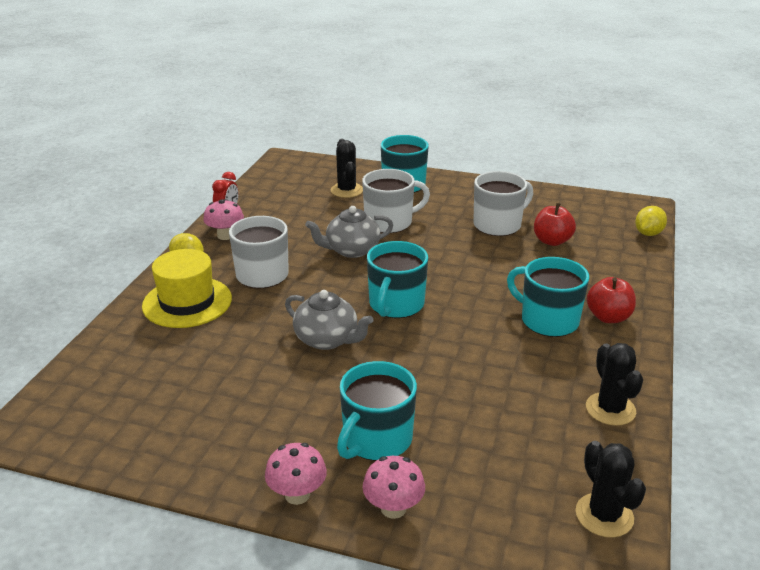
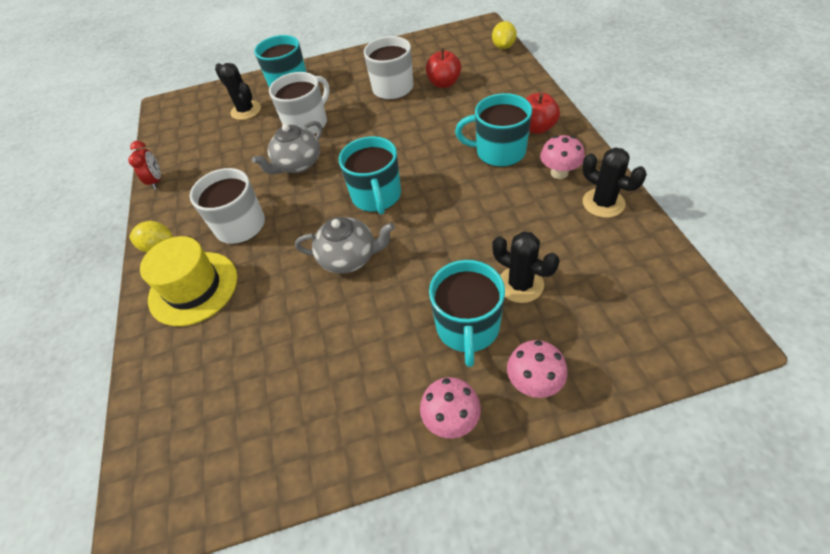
camera: 25 degrees left, 20 degrees up
pink mushroom [203,199,244,240] -> pink mushroom moved to [540,135,585,179]
black cactus [576,441,646,538] -> black cactus moved to [492,231,560,303]

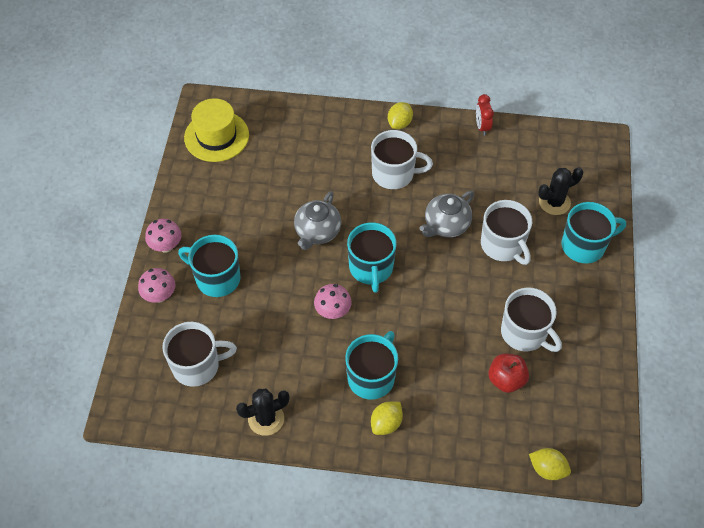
camera: 105 degrees right, 5 degrees up
red clock [128,141,161,189] -> red clock turned 75 degrees clockwise [476,94,494,136]
yellow hat [140,236,237,326] -> yellow hat moved to [184,98,249,162]
grey teapot [252,121,322,174] -> grey teapot turned 105 degrees counterclockwise [419,191,474,237]
turquoise mug [339,136,401,215] -> turquoise mug turned 105 degrees counterclockwise [347,222,397,293]
black cactus [492,231,560,303] -> none
red apple [526,93,560,134] -> yellow lemon [371,402,403,435]
pink mushroom [540,135,585,179] -> pink mushroom moved to [314,284,352,319]
none -> white mug [163,322,237,387]

